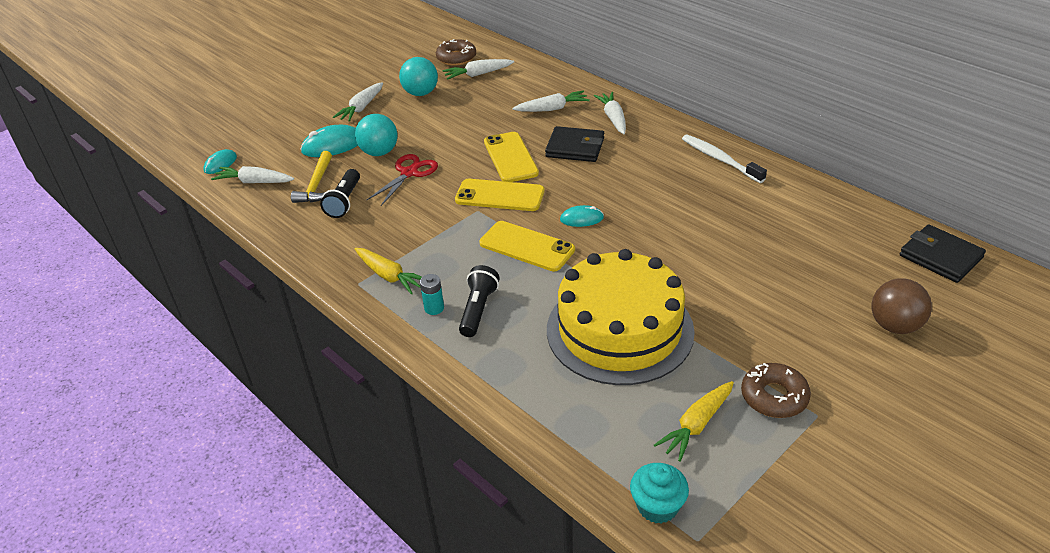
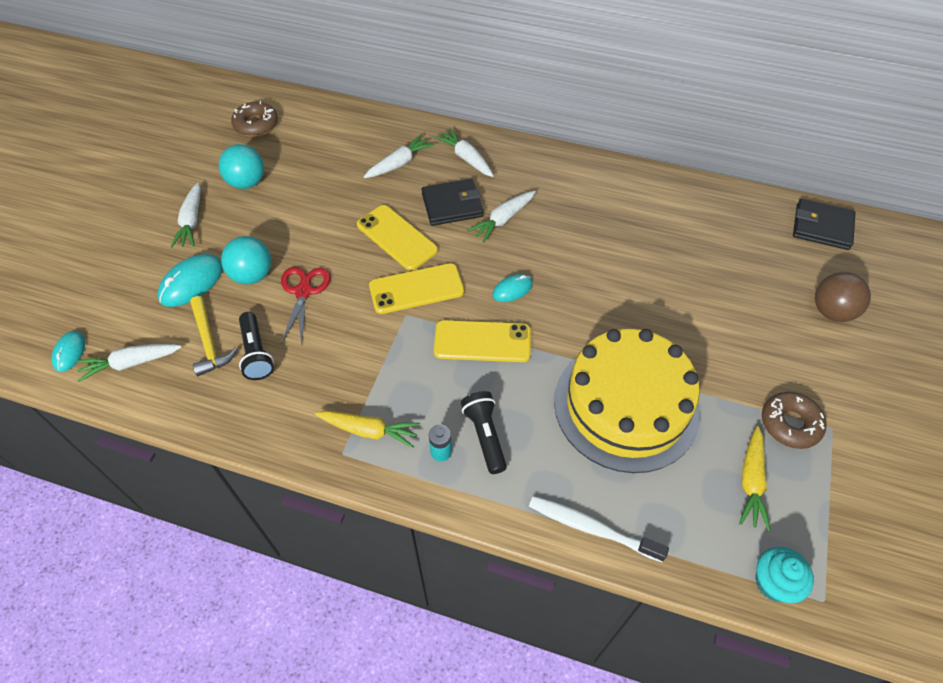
camera: 30 degrees left, 15 degrees up
white carrot [443,59,514,80] -> white carrot moved to [467,191,536,243]
white toothbrush [682,135,767,183] -> white toothbrush moved to [529,496,669,562]

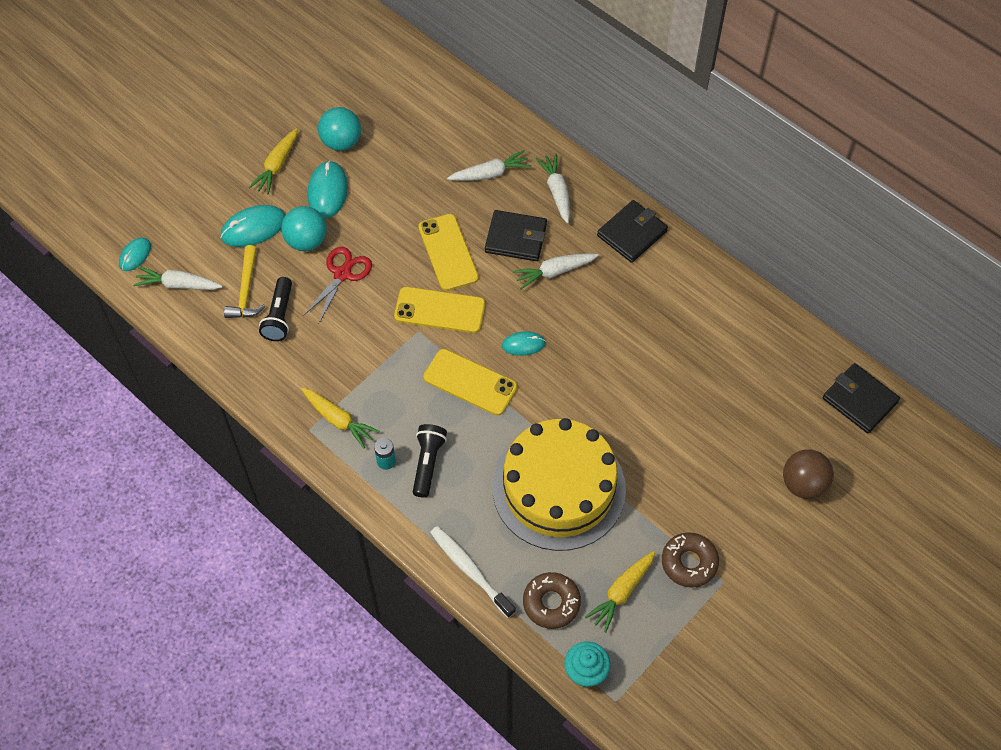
camera: 25 degrees right, 5 degrees up
white carrot [171,183,201,248] -> yellow carrot [249,128,298,195]
brown donut [231,101,278,137] -> brown donut moved to [523,572,581,629]
none -> turquoise mouse [308,160,348,219]
none -> black wallet [597,200,668,263]

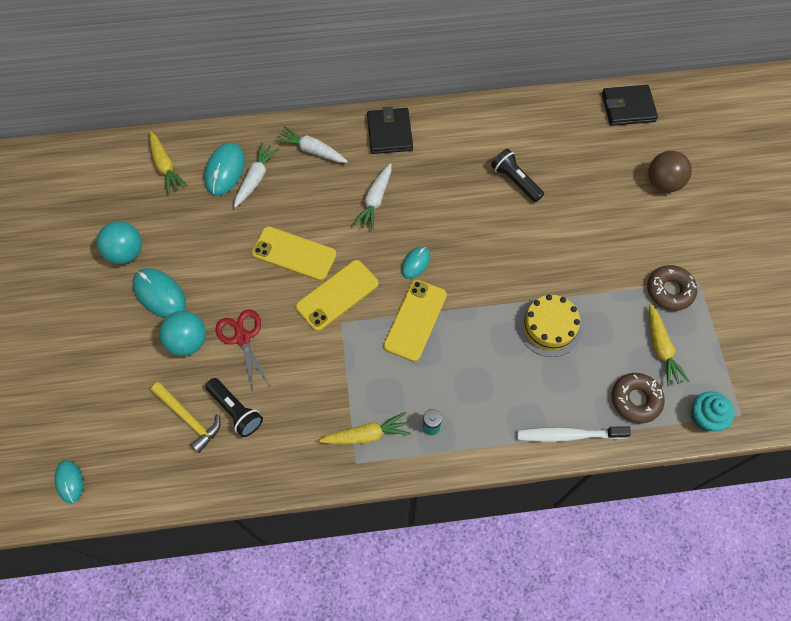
camera: 50 degrees left, 5 degrees up
white carrot [133,267,223,290] -> none
turquoise mouse [220,205,286,247] -> turquoise mouse moved to [204,143,245,196]
yellow carrot [249,128,298,195] -> yellow carrot moved to [150,131,187,194]
black flashlight [413,424,447,498] -> black flashlight moved to [491,149,544,202]
yellow phone [423,349,517,415] -> yellow phone turned 45 degrees counterclockwise [383,280,447,362]
black wallet [485,210,547,261] -> none
yellow cake [492,418,626,551] -> yellow cake [518,295,581,357], size x0.53

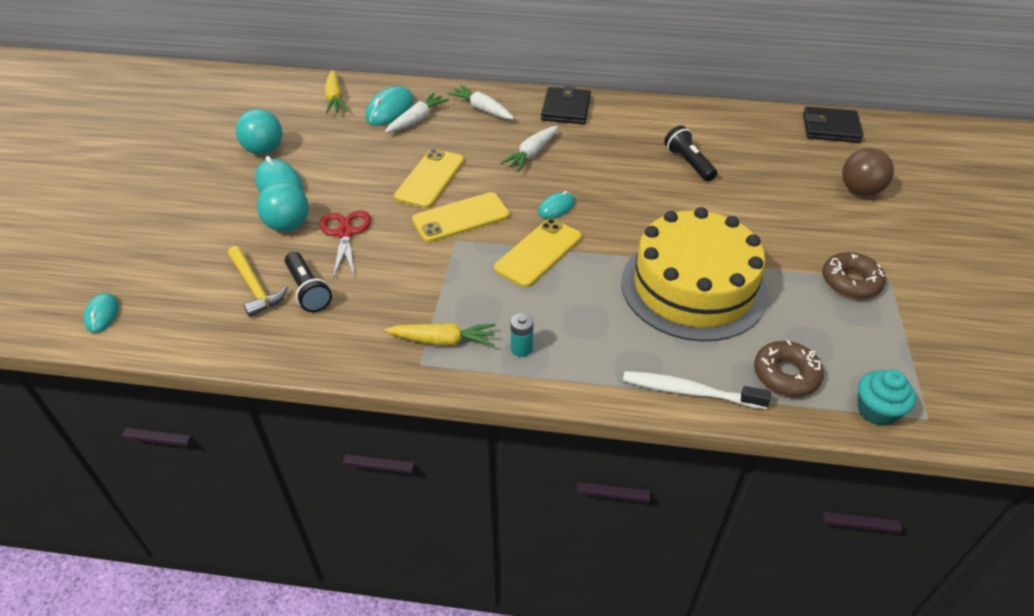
camera: 15 degrees right, 20 degrees down
yellow phone [252,226,337,281] -> yellow phone turned 75 degrees clockwise [394,149,464,208]
yellow cake [518,295,581,357] -> yellow cake [621,207,768,341], size x1.88
yellow carrot [649,304,689,386] -> none

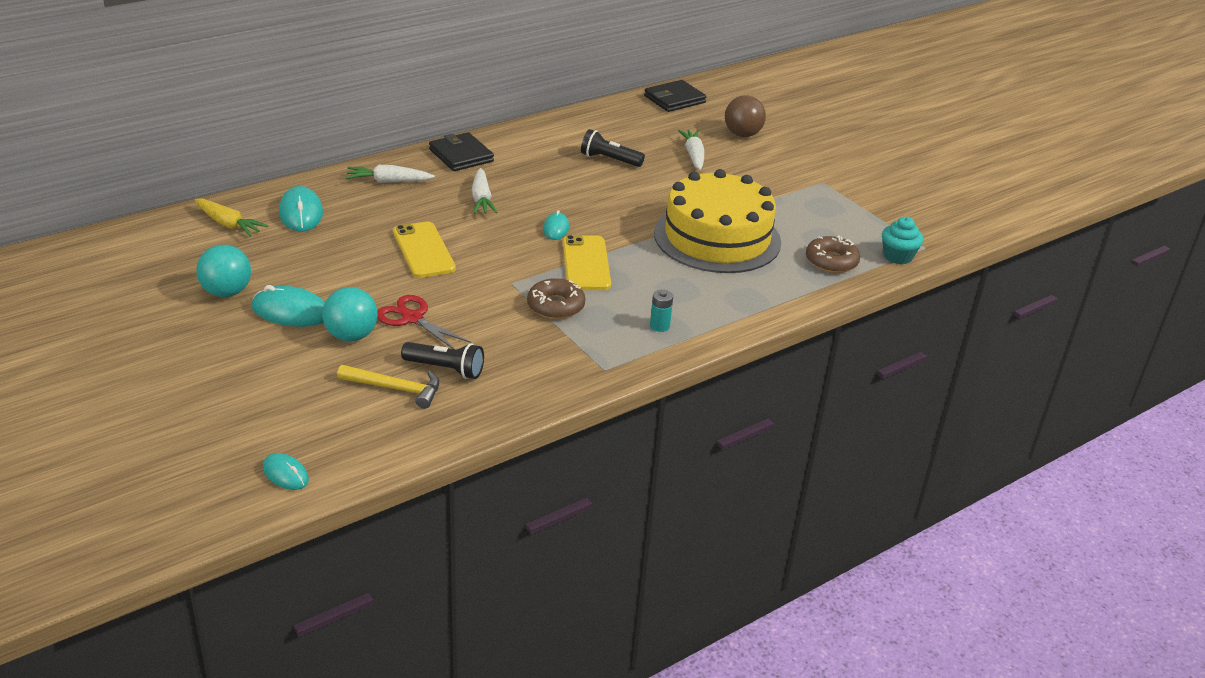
camera: 45 degrees left, 10 degrees down
white carrot [385,93,449,133] -> white carrot moved to [678,130,704,170]
yellow carrot [385,323,496,346] -> none
yellow phone [412,192,510,243] -> none
white toothbrush [623,371,771,409] -> none
brown donut [822,252,886,299] -> brown donut moved to [527,278,585,319]

